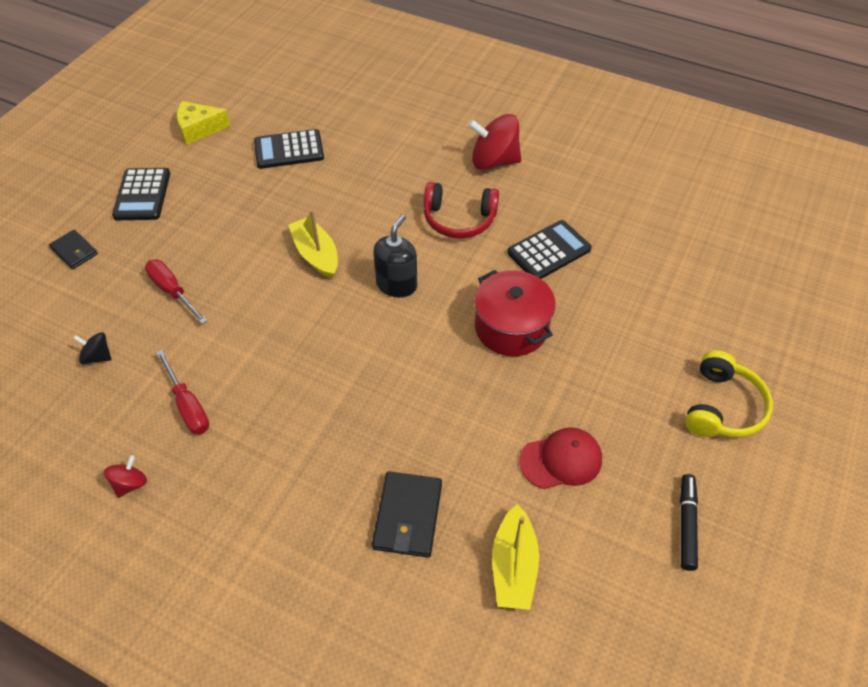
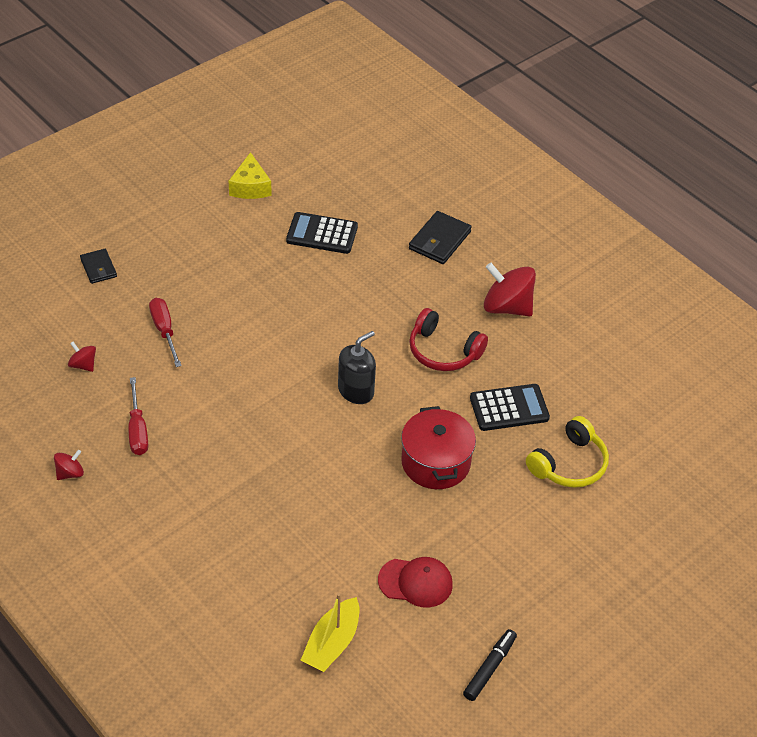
camera: 20 degrees right, 5 degrees down
black spinning top [73,332,111,364] -> red spinning top [68,342,96,372]
black calculator [112,168,170,220] -> none
yellow cheese [177,101,230,144] -> yellow cheese turned 105 degrees counterclockwise [229,152,272,199]
yellow boat [288,210,338,279] -> none
black wallet [372,471,442,558] -> black wallet moved to [409,211,472,264]
yellow headphones [685,350,773,437] -> yellow headphones moved to [526,416,609,488]

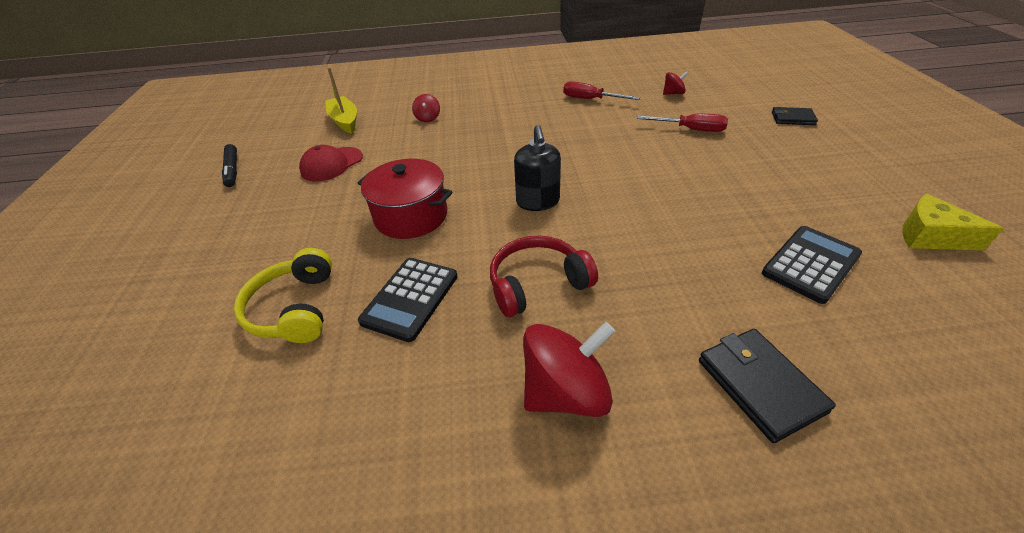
camera: 130 degrees right, 5 degrees down
red spinning top [54,450,84,480] -> red spinning top moved to [412,94,440,122]

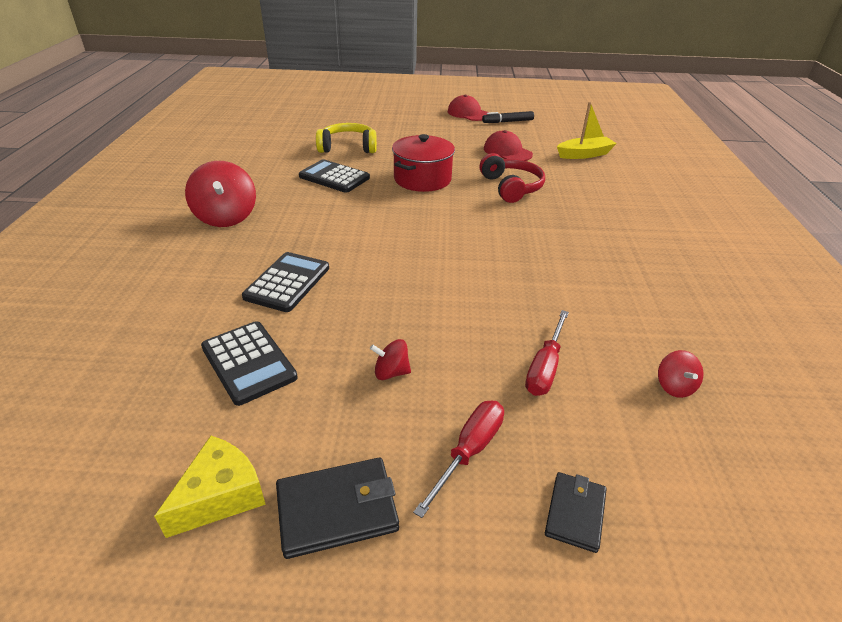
camera: 95 degrees right, 5 degrees down
red spinning top [412,94,440,122] -> red spinning top moved to [370,339,411,380]
red headphones [490,236,598,317] -> red headphones moved to [480,153,545,203]
black soap dispenser [514,125,561,211] -> none
red screwdriver [563,81,640,100] -> red screwdriver moved to [413,400,504,518]
black wallet [699,329,836,443] -> black wallet moved to [276,458,399,559]
none -> black calculator [242,252,329,312]
none -> red cap [448,95,490,121]

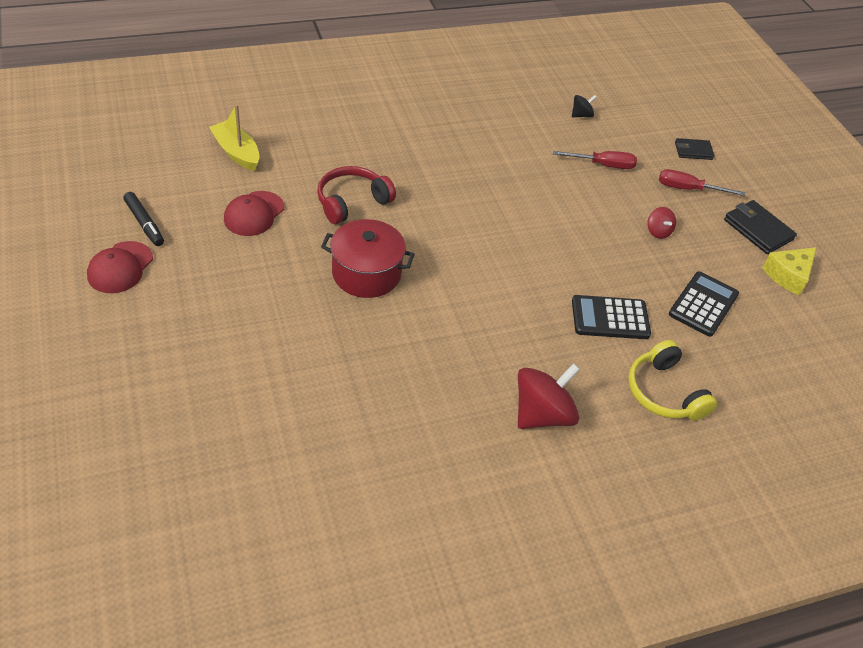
camera: 115 degrees left, 10 degrees up
yellow cheese [154,436,266,538] -> yellow cheese turned 60 degrees counterclockwise [762,247,817,296]
black calculator [299,159,370,193] -> none
yellow headphones [316,123,377,153] -> yellow headphones moved to [628,340,717,420]
red spinning top [658,350,704,398] -> black spinning top [572,95,597,118]

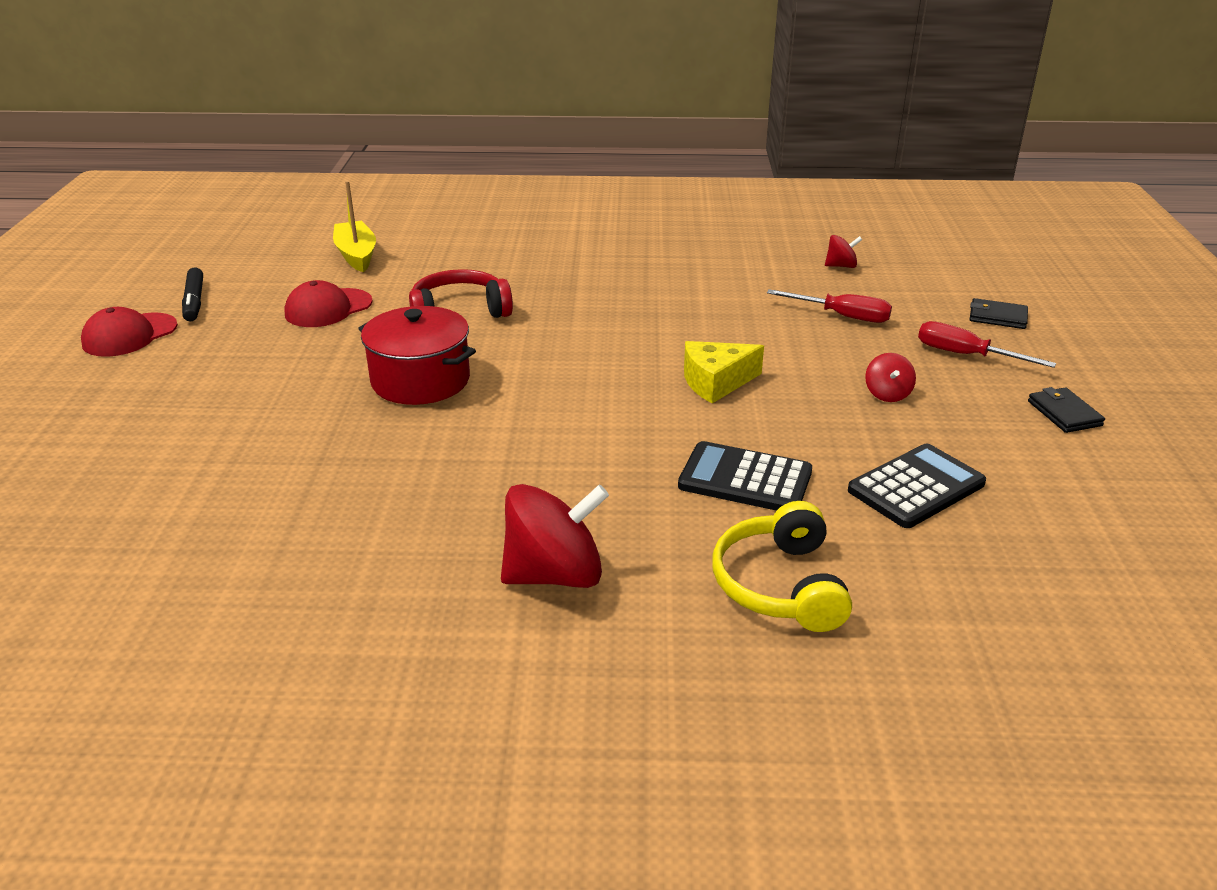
camera: 25 degrees right, 15 degrees down
black spinning top [572,95,597,118] -> red spinning top [825,235,862,268]
black wallet [724,200,797,254] -> black wallet [1028,387,1105,433], size x0.65
yellow cheese [762,247,817,296] -> yellow cheese moved to [684,341,764,403]

